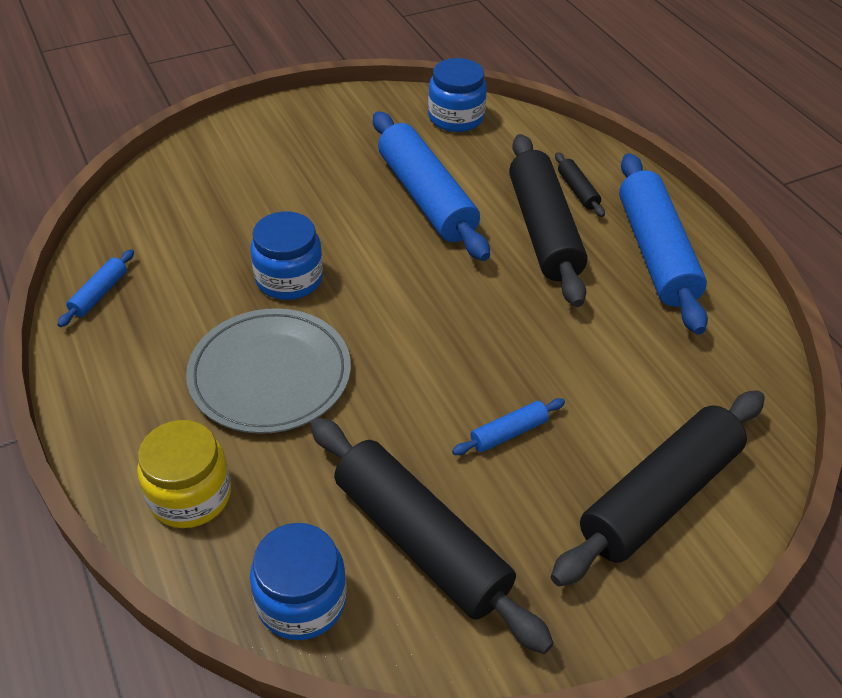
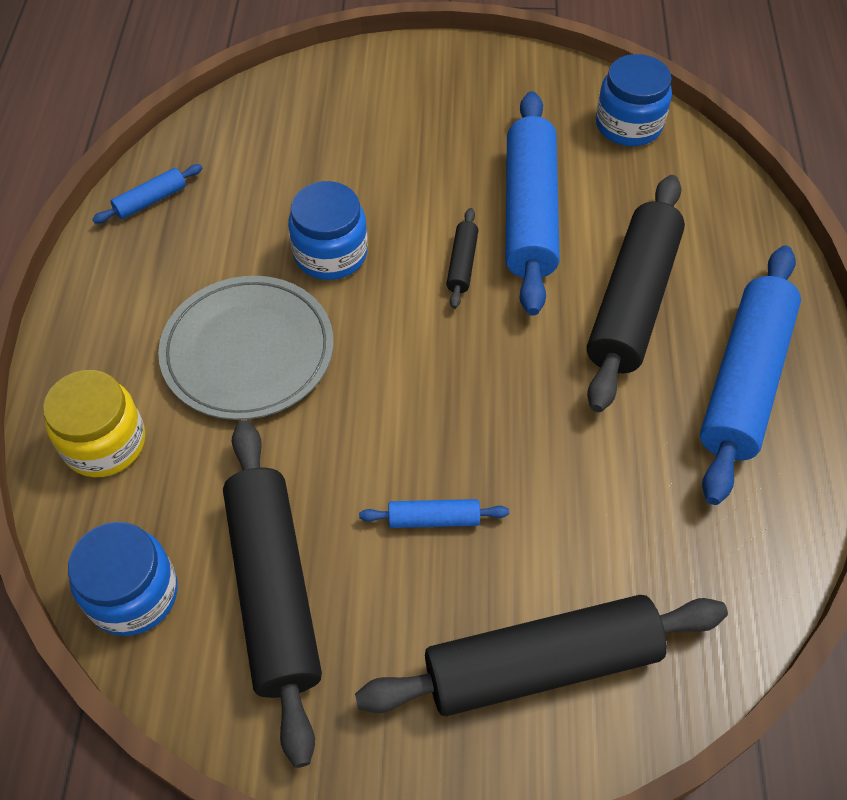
camera: 30 degrees right, 10 degrees up
black rolling pin [555,152,605,217] -> black rolling pin moved to [446,208,478,309]

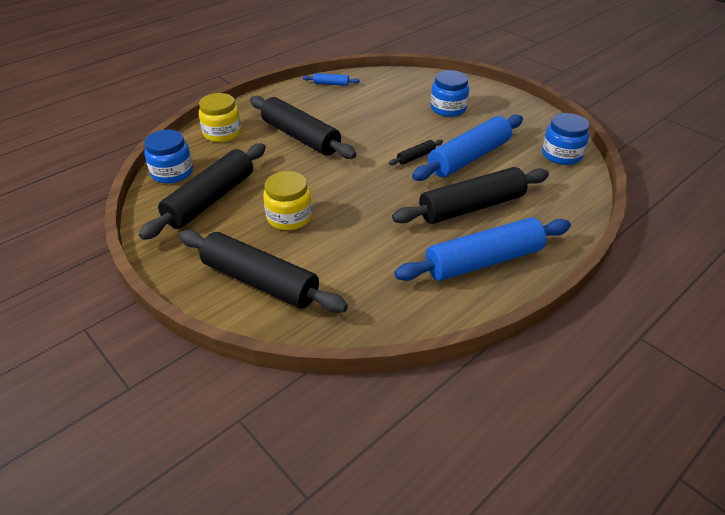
camera: 45 degrees right, 15 degrees down
grey plate [158,276,333,420] -> black rolling pin [250,96,357,159]
blue jar [288,181,368,280] -> blue jar moved to [431,70,469,117]
blue rolling pin [359,499,509,528] -> yellow jar [263,171,312,230]

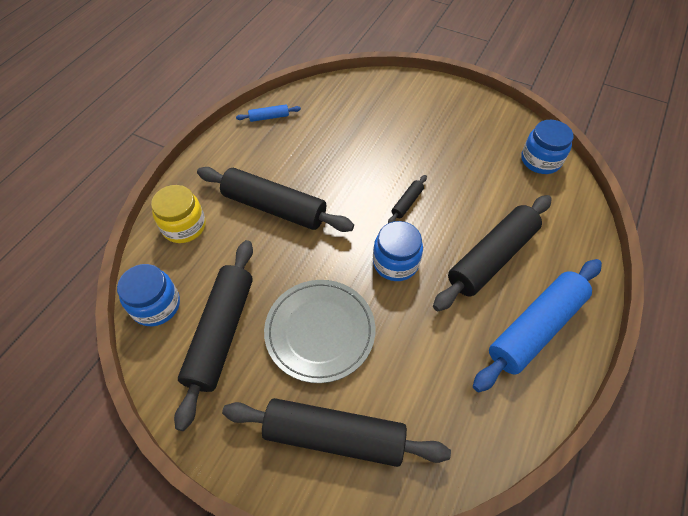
camera: 20 degrees left, 15 degrees up
yellow jar [263,171,312,230] -> grey plate [264,280,375,383]
blue rolling pin [412,115,523,181] -> none
blue jar [431,70,469,117] -> blue jar moved to [373,221,423,281]

